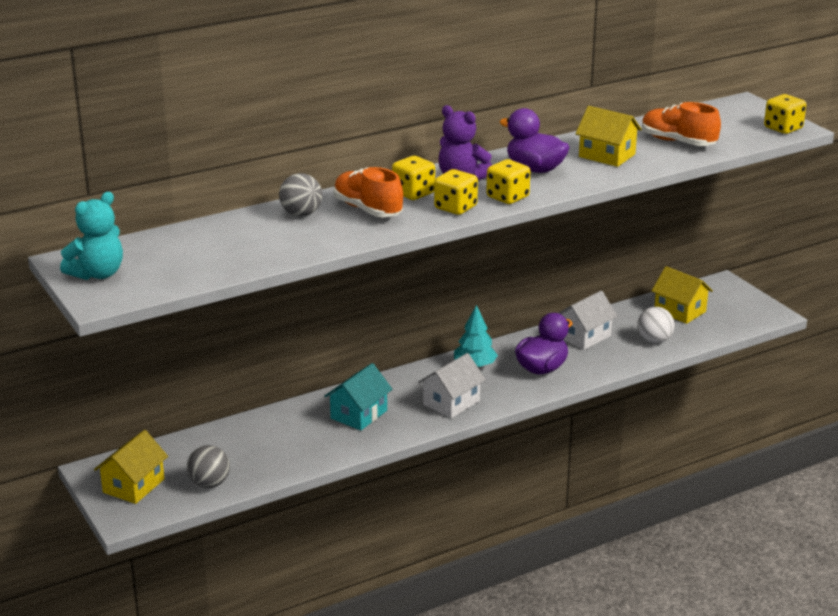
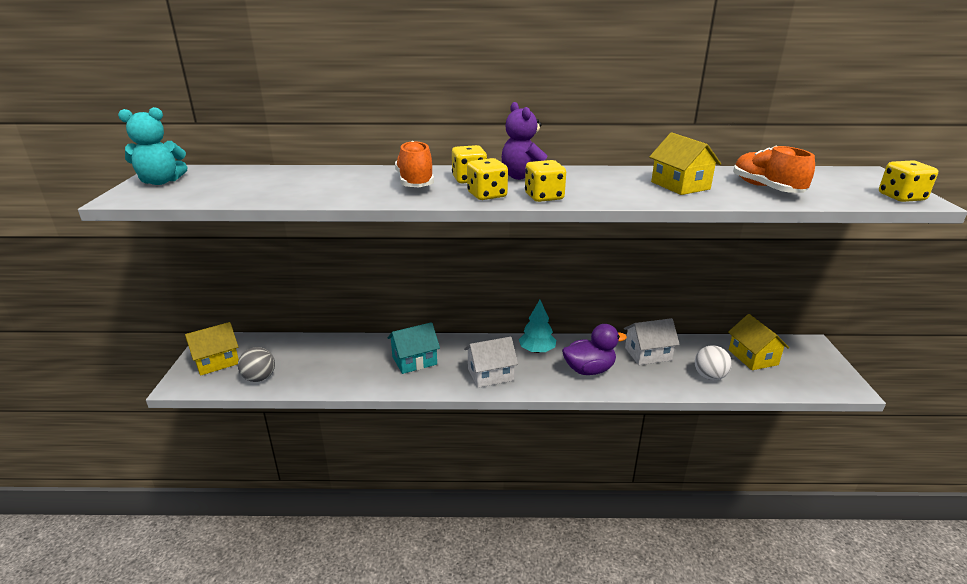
camera: 30 degrees right, 0 degrees up
grey ball [279,173,322,217] -> none
purple duck [500,108,570,173] -> none

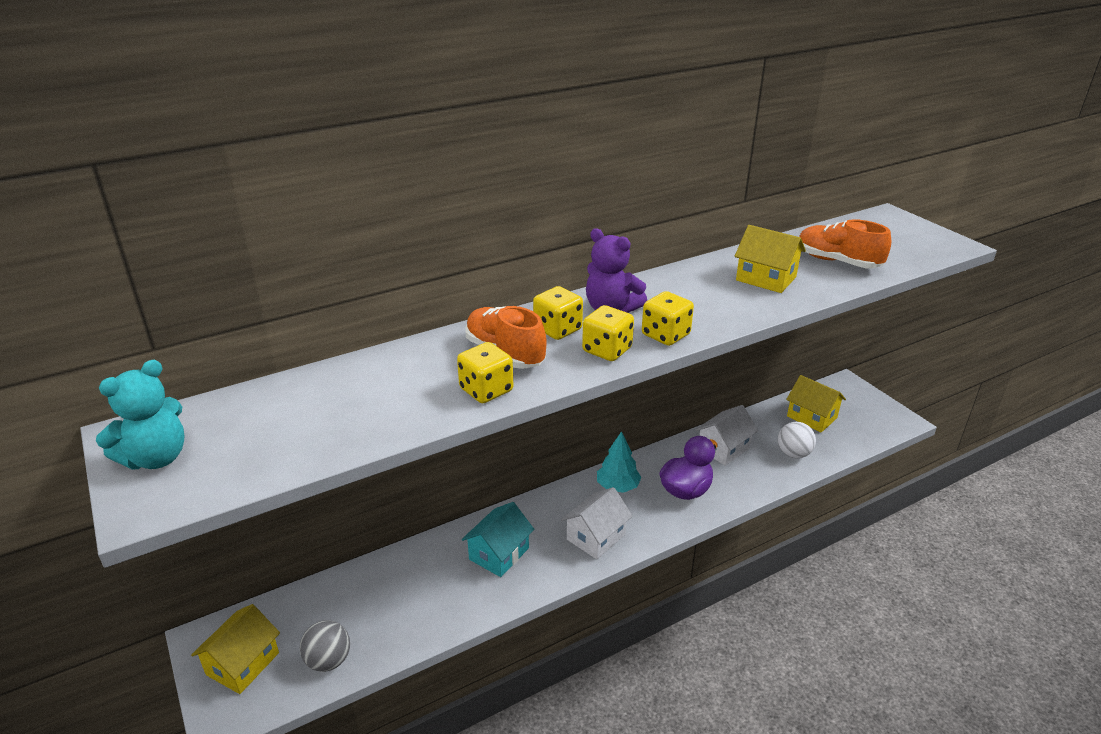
camera: 30 degrees left, 5 degrees up
yellow dice [879,160,938,202] -> yellow dice moved to [457,342,513,403]

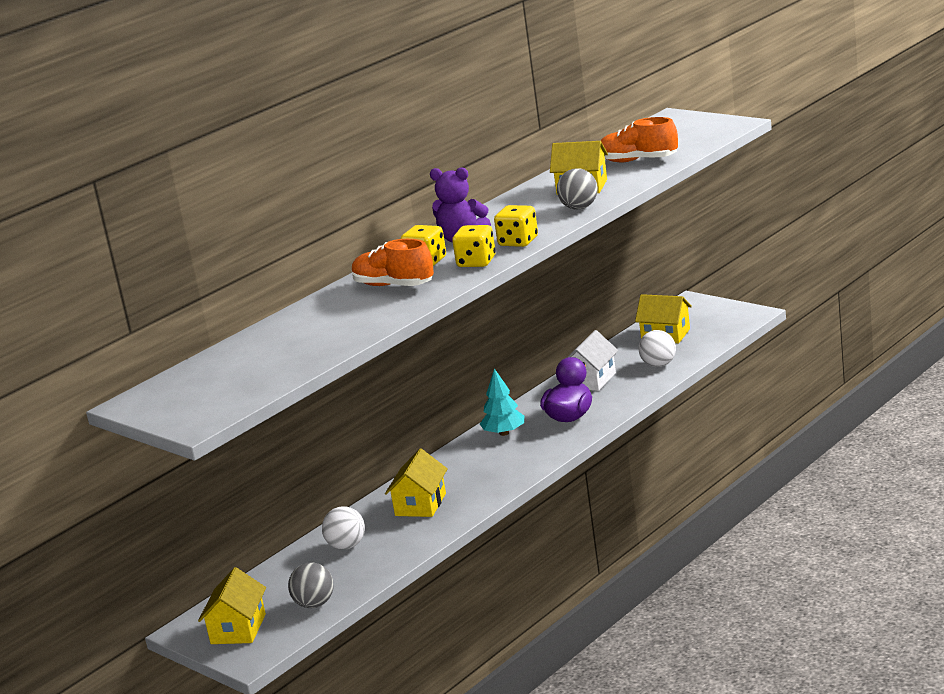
camera: 15 degrees left, 10 degrees down
turquoise teddy bear [96,360,184,470] -> none
yellow dice [457,342,513,403] -> none
turquoise house [462,502,534,577] -> yellow house [385,449,448,517]
white house [561,487,633,559] -> none
none -> white ball [322,506,365,550]
none -> grey ball [557,168,598,210]

